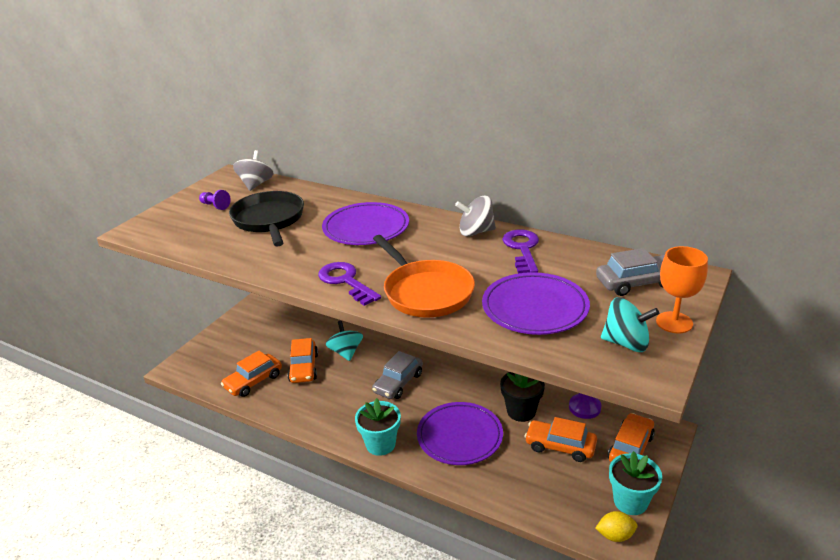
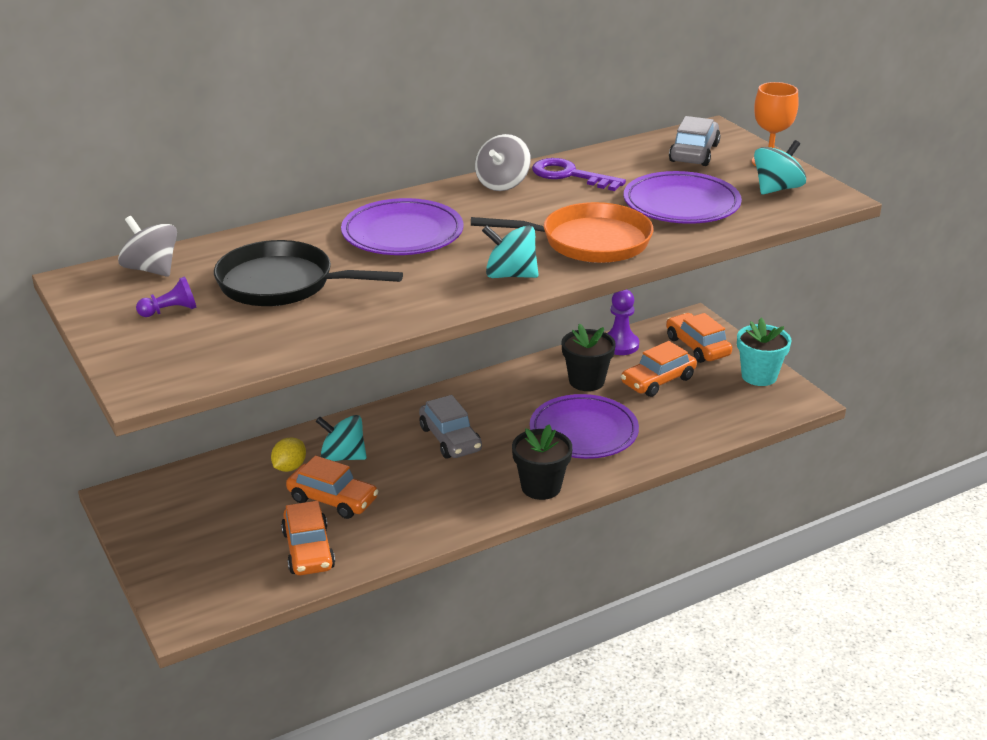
camera: 60 degrees left, 0 degrees up
purple key [318,262,381,306] -> turquoise spinning top [482,225,539,278]
turquoise flower pot [355,398,401,456] -> black flower pot [512,424,573,500]
yellow lemon [596,511,637,542] -> yellow lemon moved to [271,437,306,472]

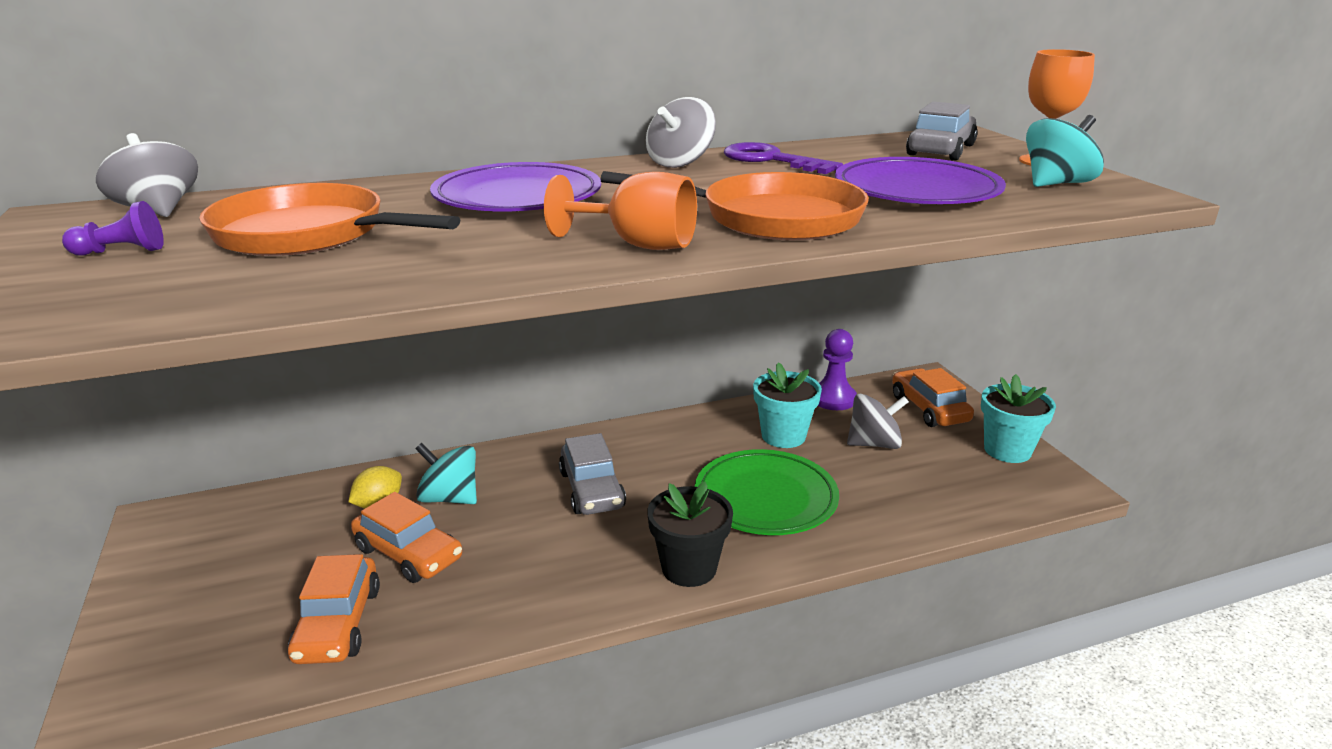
camera: 10 degrees right, 5 degrees down
black pan [214,240,403,306] -> orange pan [199,183,460,256]
turquoise spinning top [482,225,539,278] -> orange goblet [544,172,697,250]
purple plate [530,394,639,459] -> green plate [695,449,839,535]
black flower pot [562,324,616,391] -> turquoise flower pot [753,362,822,448]
orange car [621,341,697,397] -> grey spinning top [847,394,909,449]

